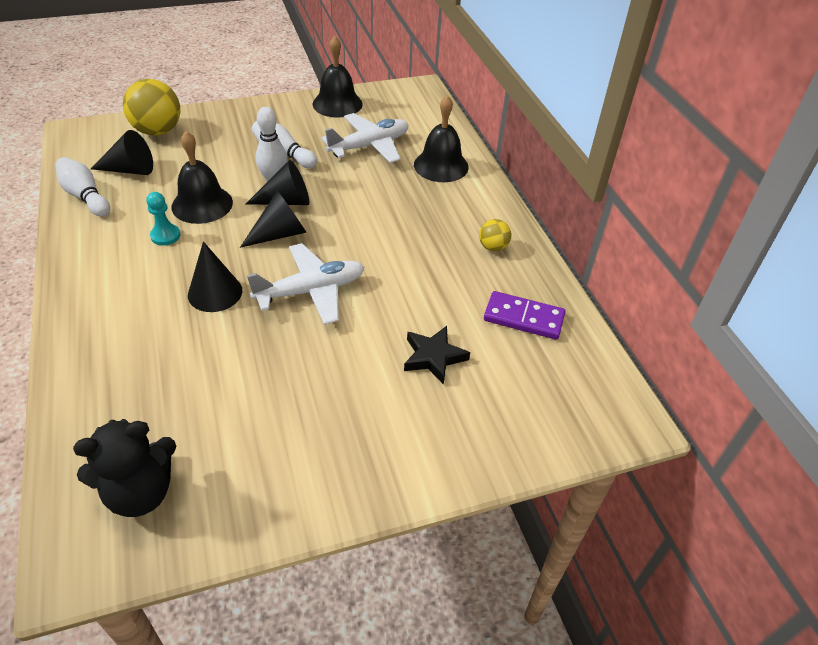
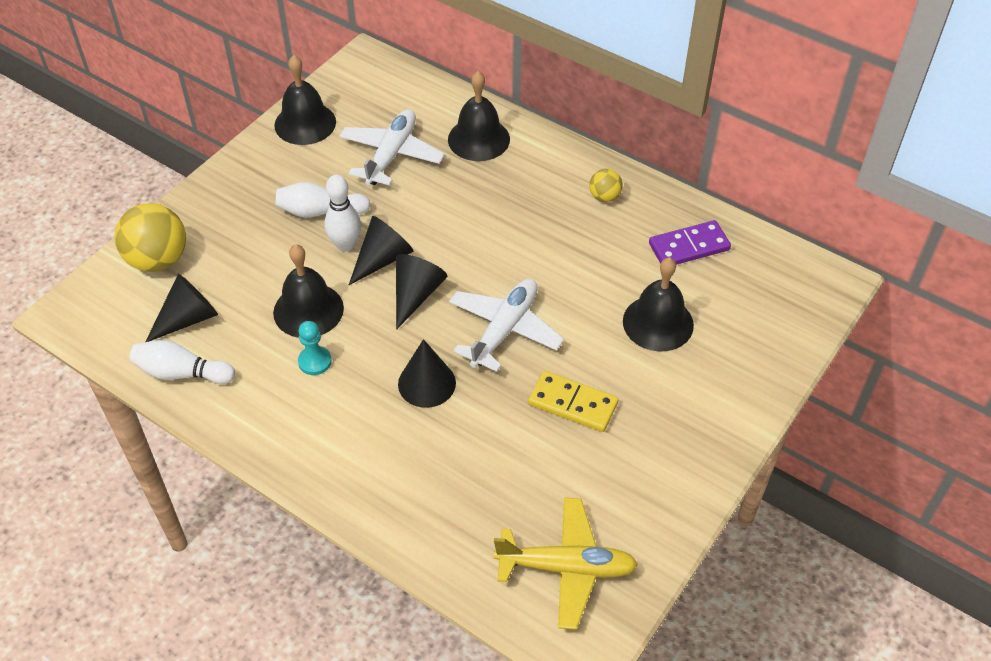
camera: 35 degrees left, 5 degrees up
black teddy bear [73,419,176,517] -> yellow plane [494,497,638,630]
black star [404,326,470,385] -> black bell [623,257,694,352]
none -> yellow domino [528,371,618,432]

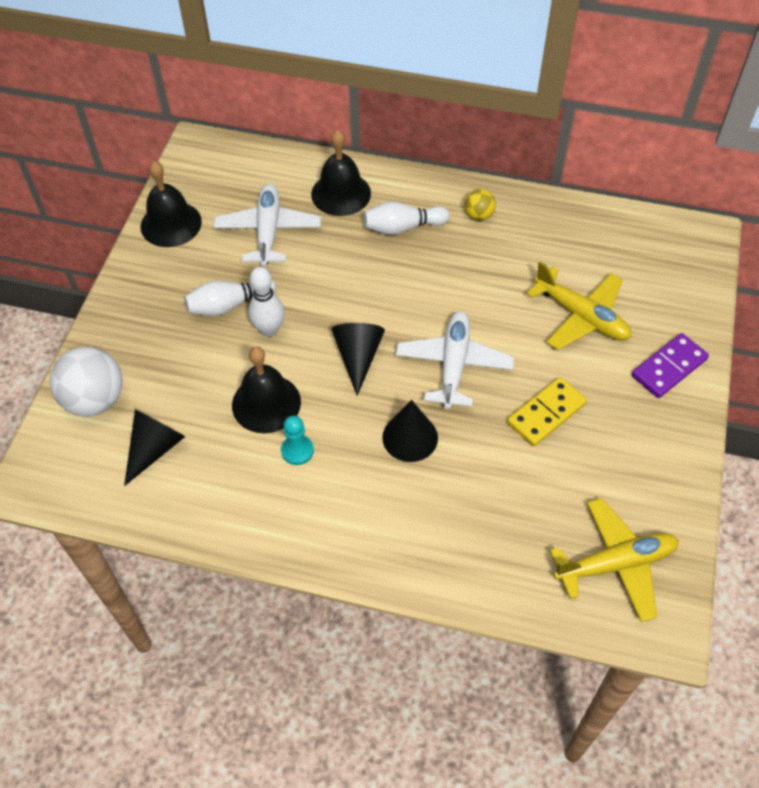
camera: 20 degrees left, 5 degrees up
yellow ball [115,203,186,272] -> white ball [50,346,123,417]
white bowling pin [130,340,235,384] -> white bowling pin moved to [363,201,450,235]
black cone [349,216,414,285] -> none
yellow domino [528,371,618,432] -> yellow domino turned 45 degrees counterclockwise [507,377,587,446]
black bell [623,257,694,352] -> yellow plane [527,262,631,350]
purple domino [649,220,731,265] -> purple domino moved to [632,333,709,398]

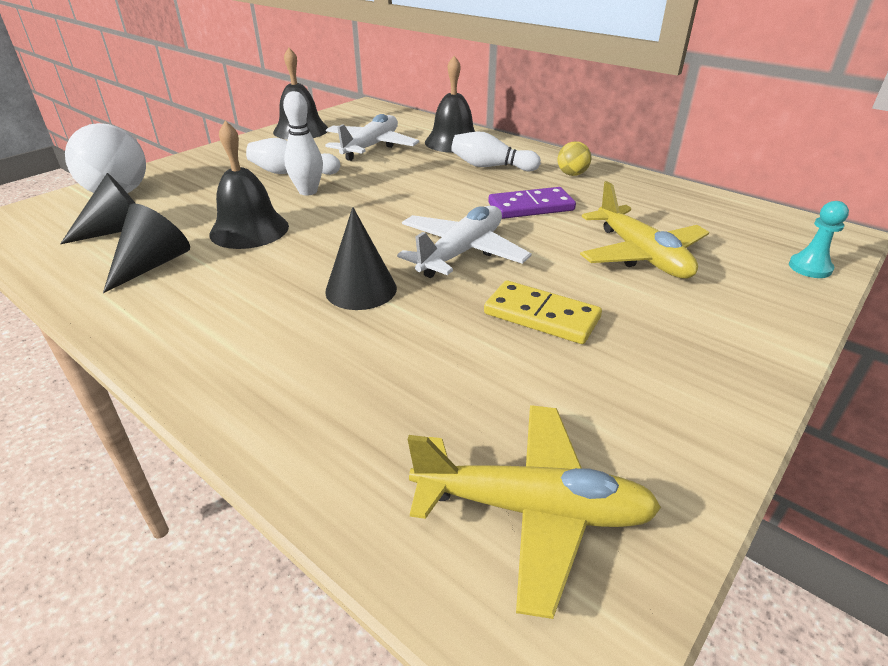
camera: 25 degrees right, 20 degrees down
turquoise pawn [281,415,314,465] -> turquoise pawn moved to [789,201,849,278]
black cone [332,323,385,396] -> black cone moved to [103,204,190,293]
yellow domino [507,377,587,446] -> yellow domino turned 45 degrees clockwise [484,280,602,344]
purple domino [632,333,709,398] -> purple domino moved to [488,187,576,219]

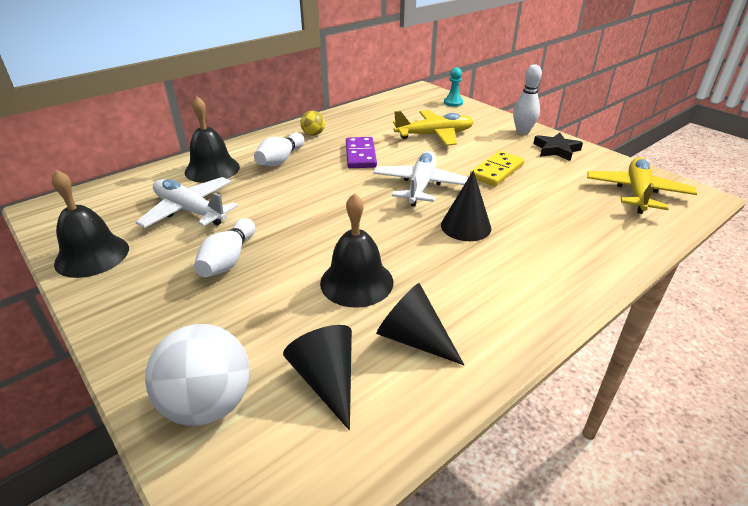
camera: 80 degrees left, 0 degrees up
white bowling pin [283,91,323,196] -> white bowling pin moved to [513,64,542,135]
white plane [397,206,532,278] -> white plane turned 60 degrees clockwise [373,151,469,207]
none -> black star [533,132,583,161]

